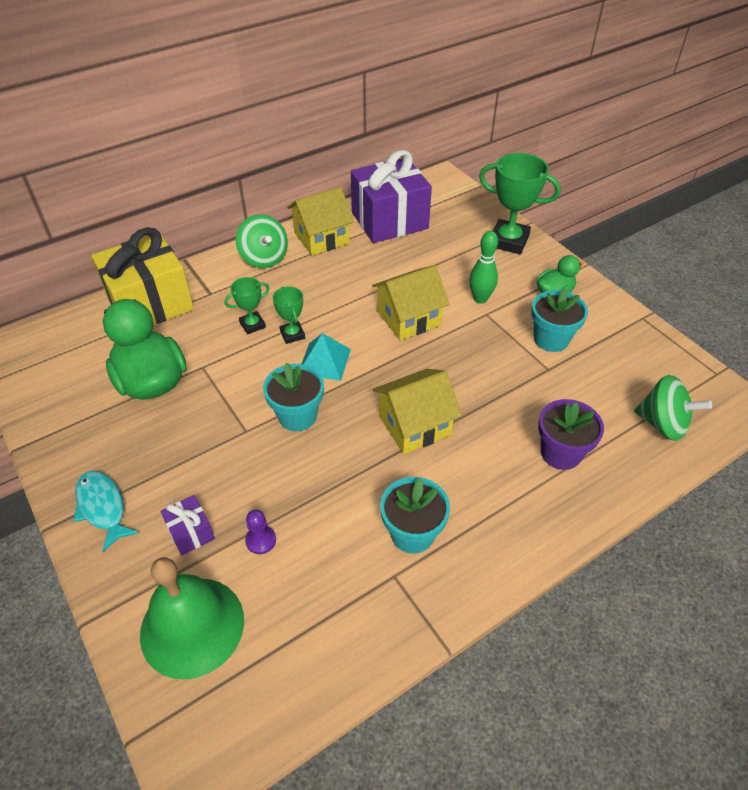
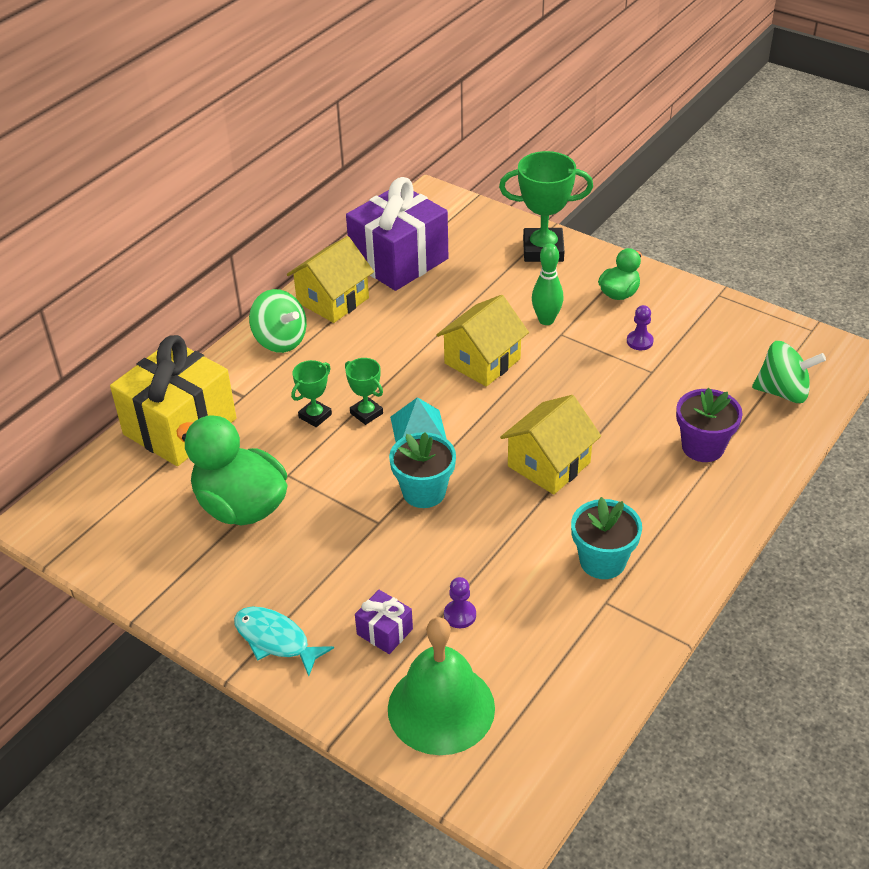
camera: 20 degrees left, 5 degrees down
turquoise flower pot [531,288,588,352] -> purple pawn [627,305,654,350]

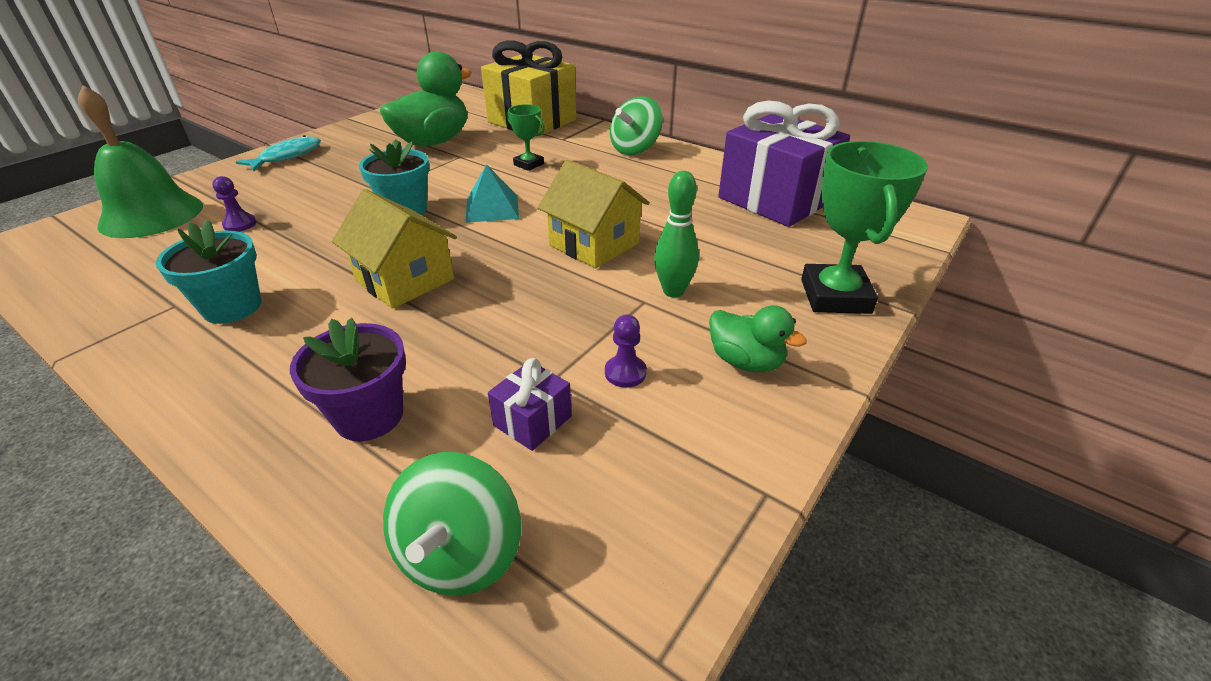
camera: 90 degrees right, 5 degrees down
yellow house [287,236,374,323] -> none
green trophy [345,358,383,425] -> none
purple gift [355,590,413,654] -> purple gift moved to [488,358,572,451]

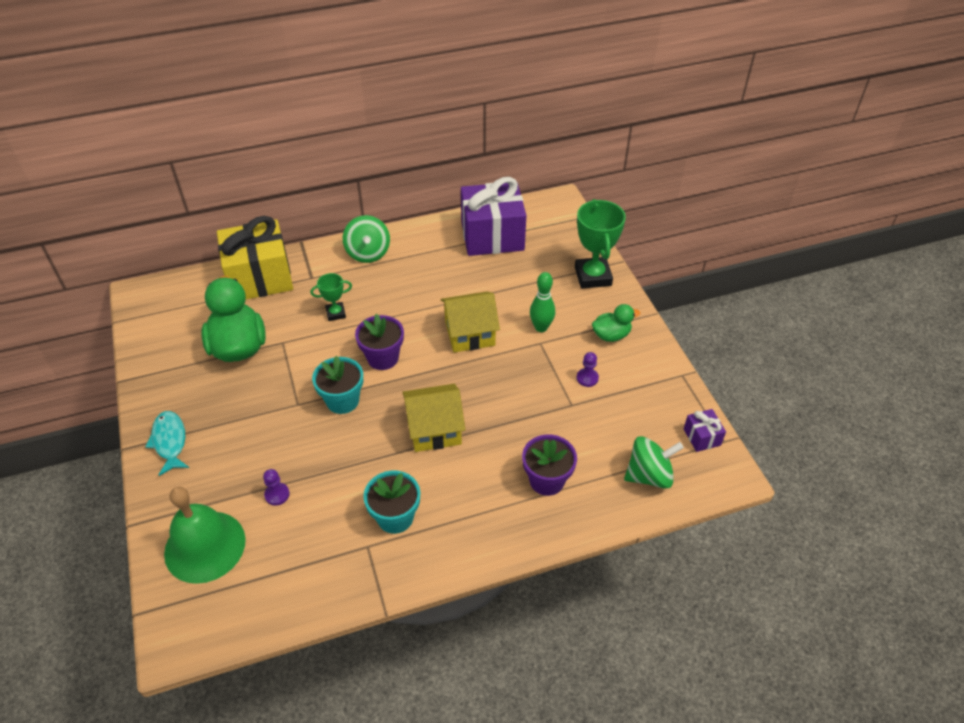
camera: 55 degrees left, 10 degrees up
green spinning top [383,452,521,596] -> green spinning top turned 60 degrees counterclockwise [624,436,684,489]
turquoise pyramid [465,164,519,223] -> purple flower pot [355,314,404,370]
purple gift [488,358,572,451] -> purple gift moved to [684,409,726,452]
green trophy [801,141,928,314] -> green trophy turned 45 degrees clockwise [575,199,626,289]

